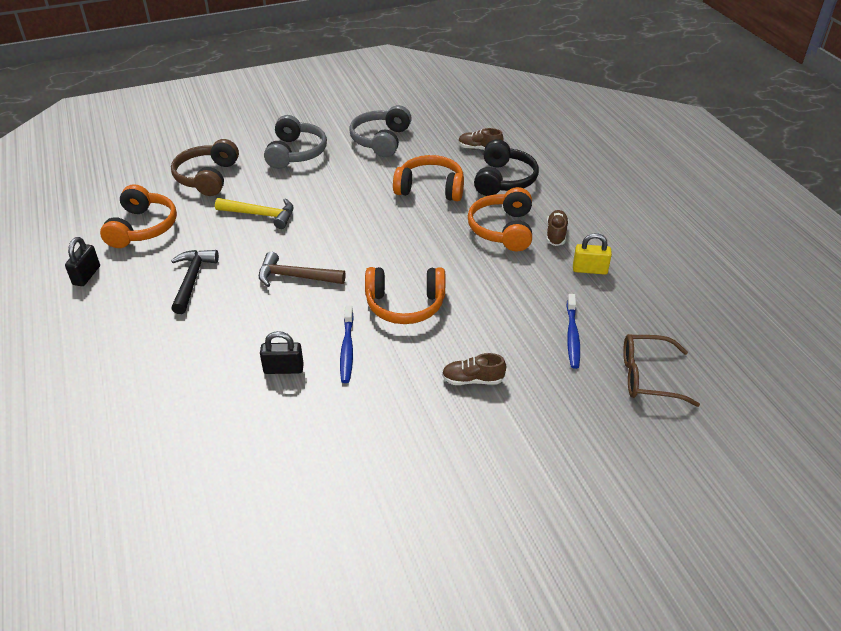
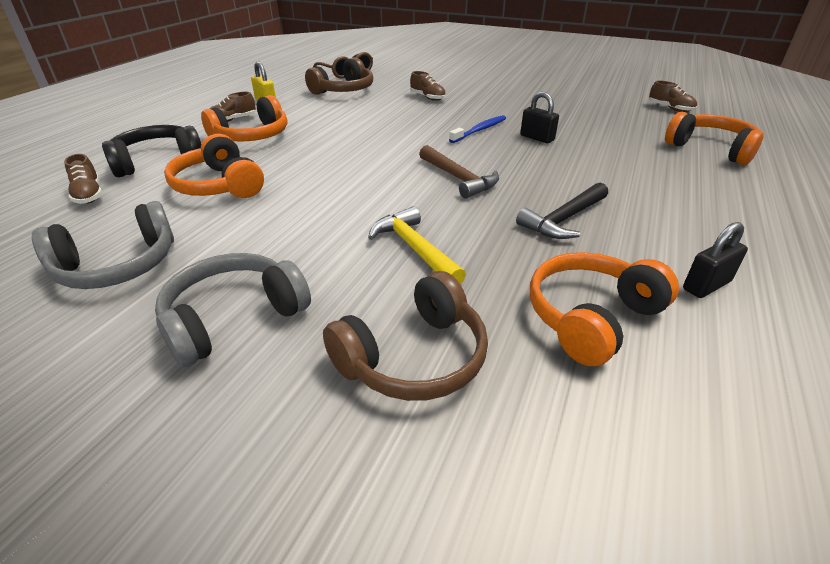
camera: 135 degrees left, 5 degrees down
orange headphones [365,267,445,324] -> orange headphones moved to [665,112,764,165]
blue toothbrush [566,294,580,369] -> brown headphones [305,57,373,95]
none -> brown shoe [649,81,697,112]

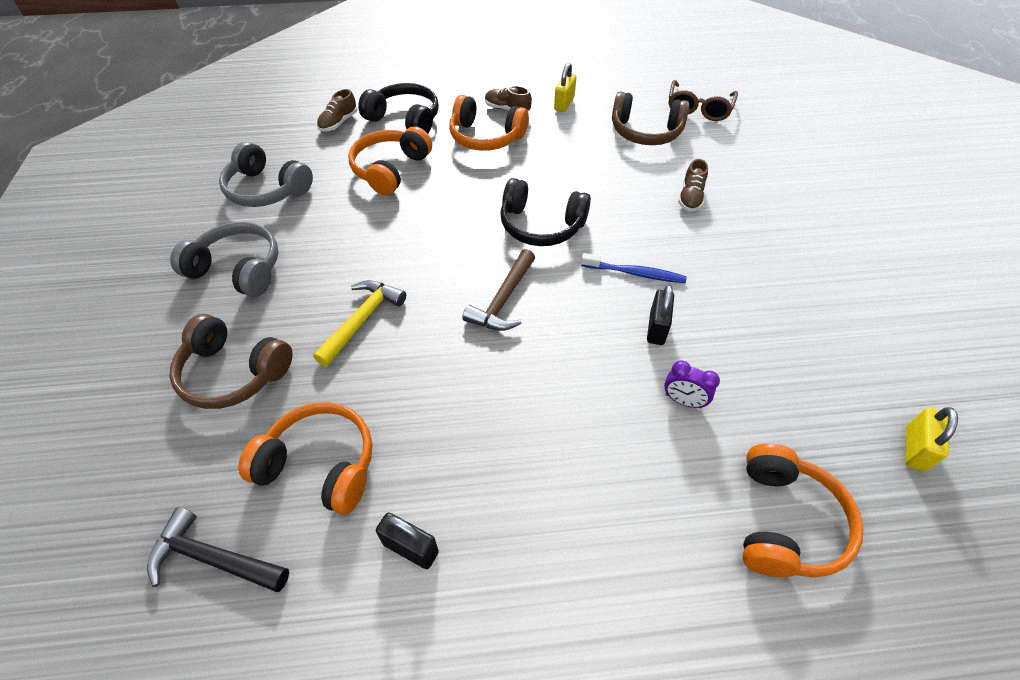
camera: 60 degrees right, 15 degrees up
black hammer [516,183,608,239] -> black hammer moved to [147,507,289,592]
brown shoe [649,81,697,112] -> yellow padlock [905,407,958,472]
none -> black headphones [500,178,591,246]
none -> purple clock [664,360,720,408]

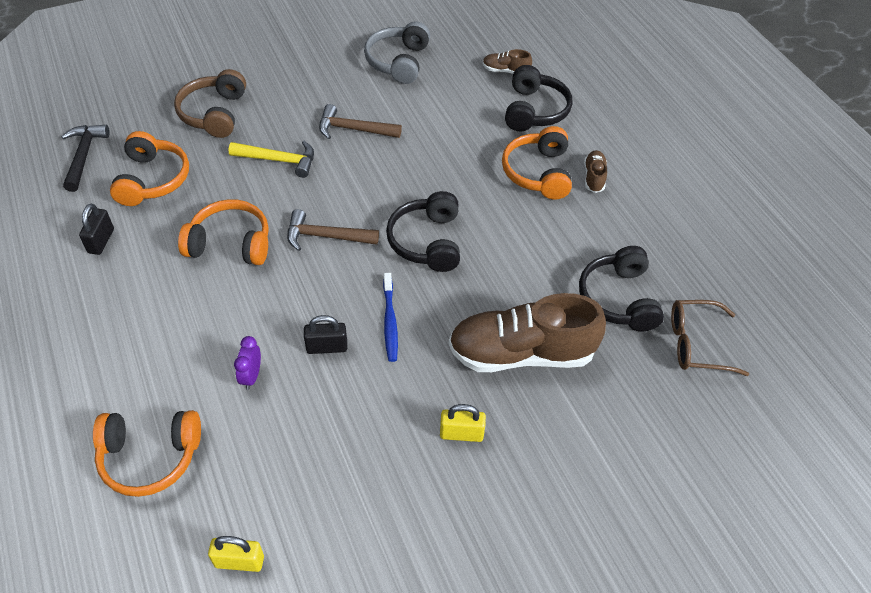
camera: 70 degrees right, 0 degrees up
grey headphones [170,222,278,297] -> none
orange headphones [348,126,432,195] -> orange headphones moved to [178,199,269,265]
yellow padlock [554,63,576,112] -> yellow padlock moved to [440,404,486,442]
brown headphones [612,92,689,145] -> black headphones [579,246,664,332]
brown shoe [678,159,708,211] -> brown shoe [449,293,606,372], size x2.33
none -> brown hammer [319,104,402,139]

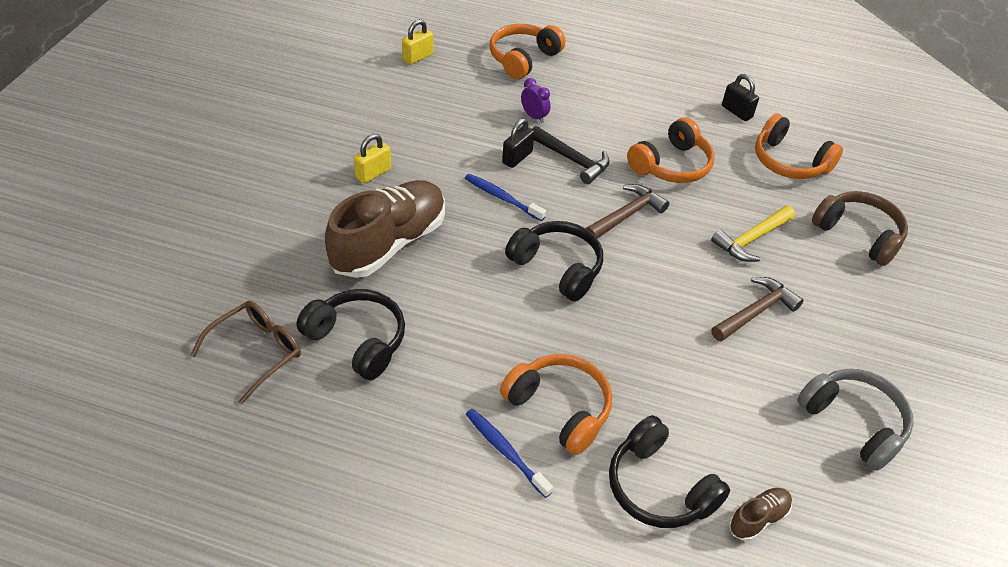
camera: 130 degrees right, 5 degrees down
black hammer [61,125,110,192] -> black hammer moved to [532,126,610,184]
brown shoe [584,150,607,193] -> blue toothbrush [466,409,553,498]

